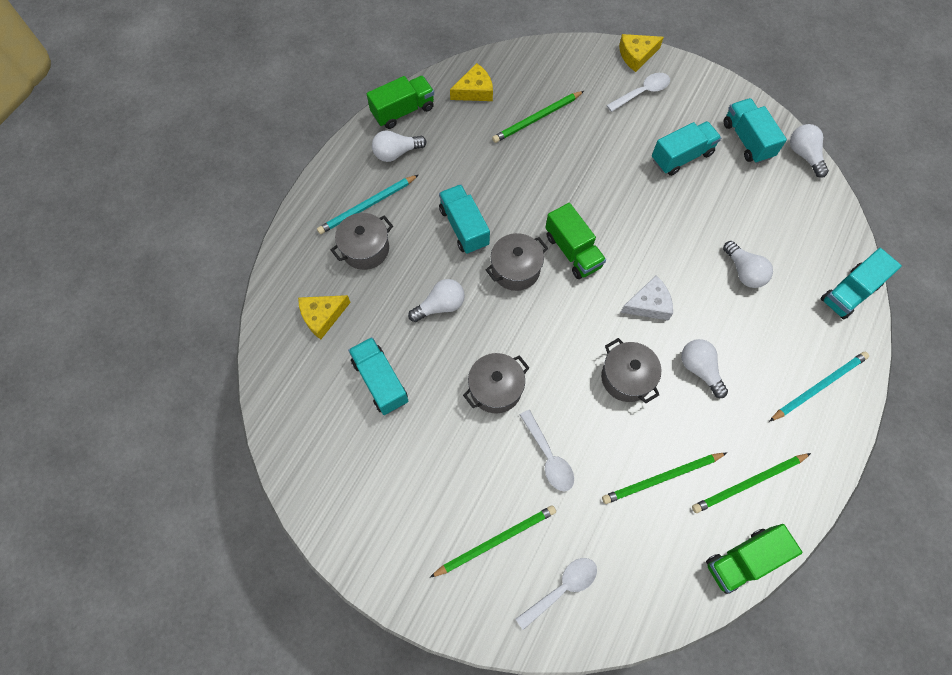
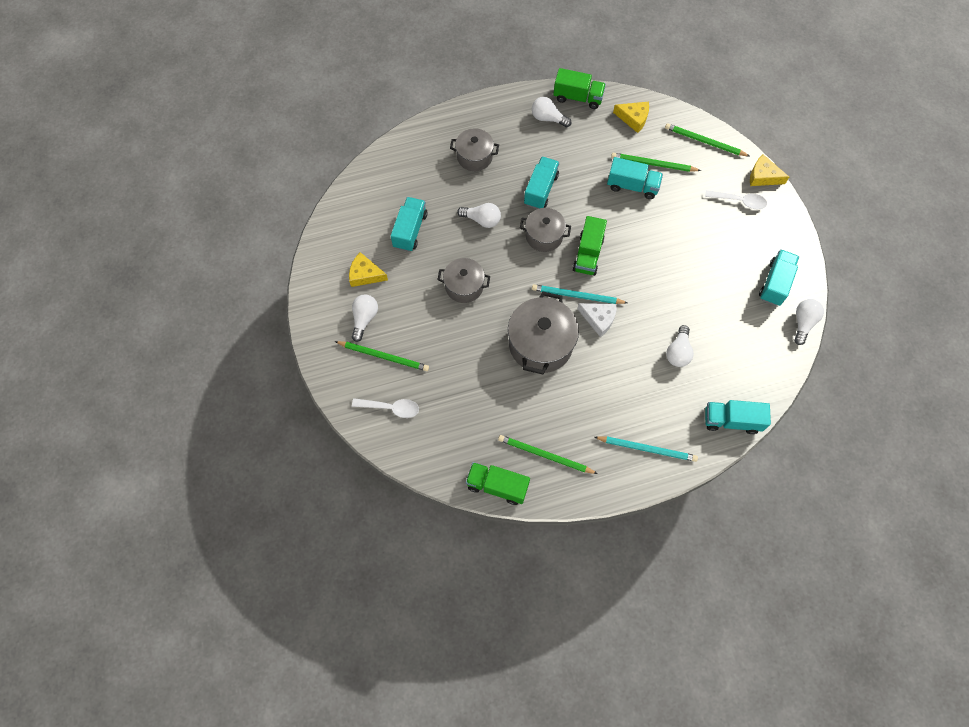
camera: 45 degrees right, 0 degrees up
yellow cheese [298,295,351,340] -> yellow cheese moved to [349,252,388,287]
turquoise pencil [317,175,418,234] -> turquoise pencil moved to [532,284,627,304]
white spoon [520,410,574,492] -> none
grey pot [601,338,661,403] -> grey pot [508,291,579,374], size x1.63
green pencil [602,453,727,504] -> green pencil moved to [665,123,749,156]
turquoise truck [652,121,721,176] -> turquoise truck moved to [607,157,663,199]
white light bulb [681,339,728,398] -> white light bulb moved to [352,294,378,342]

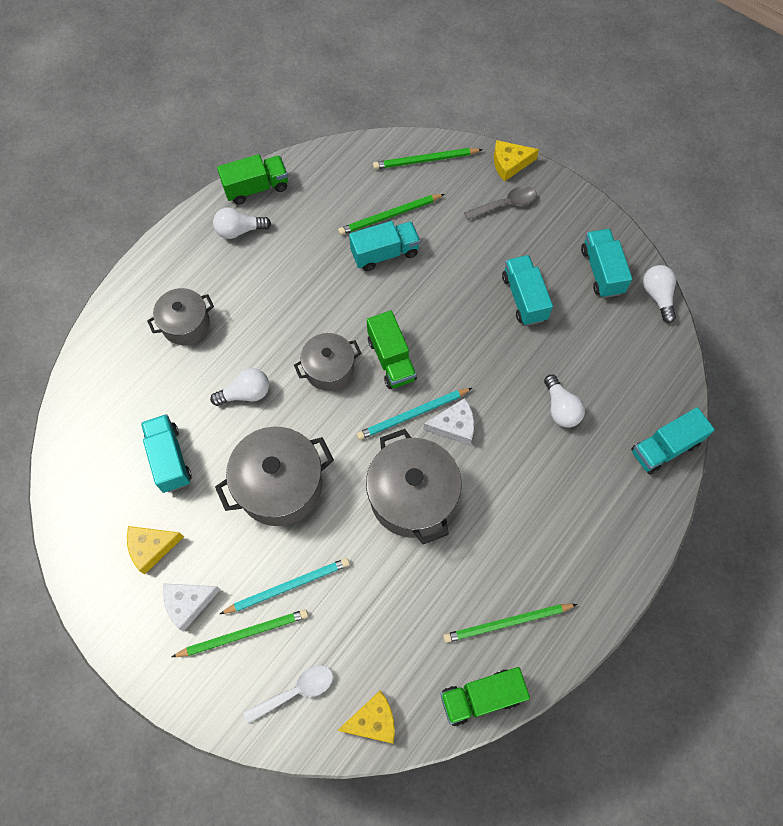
camera: 35 degrees left, 0 degrees up
white light bulb [352,294,378,342] -> white cheese [163,583,221,632]
grey pot [437,258,490,303] -> grey pot [215,427,334,526], size x1.63
turquoise truck [524,157,559,209] -> turquoise truck moved to [502,255,553,326]
turquoise pencil [594,436,698,462] -> turquoise pencil moved to [220,558,350,614]
yellow cheese [613,102,649,133] -> yellow cheese moved to [337,690,395,744]
white spoon [705,190,767,209] -> grey spoon [464,186,537,220]

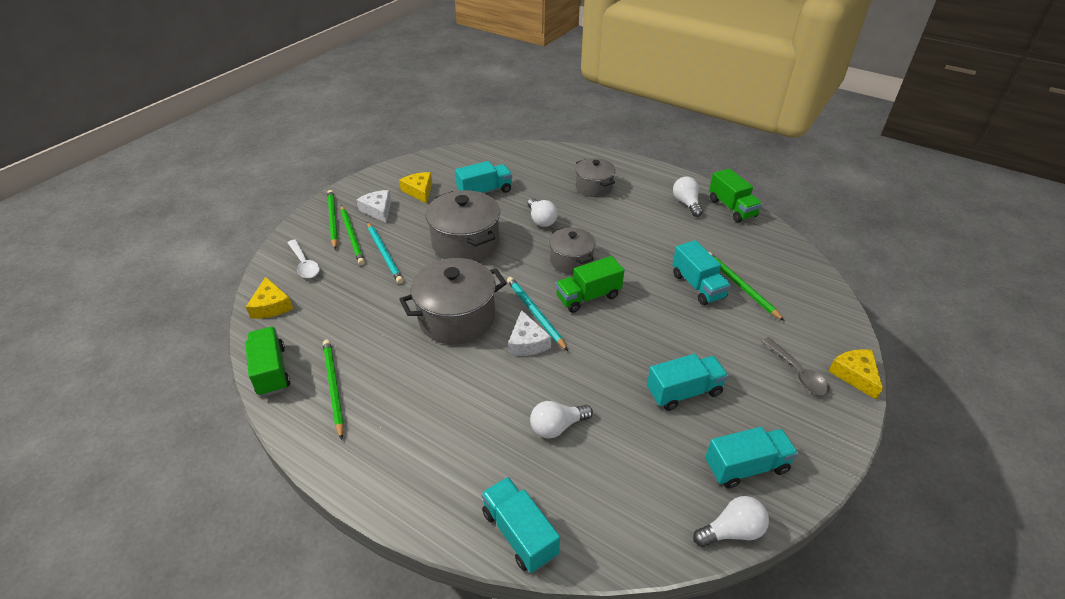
camera: 85 degrees right, 25 degrees down
green pencil [373,148,483,169] -> green pencil moved to [328,190,338,249]

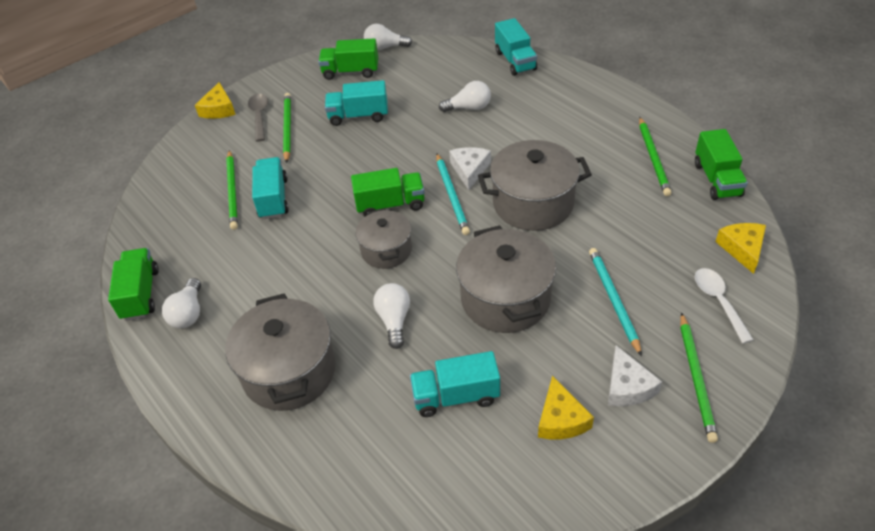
camera: 160 degrees left, 5 degrees up
green pencil [341,205,365,265] -> green pencil moved to [283,93,291,163]
grey pot [575,158,616,197] -> grey pot [225,293,336,411], size x1.63
turquoise truck [705,427,798,489] -> green truck [318,38,378,80]

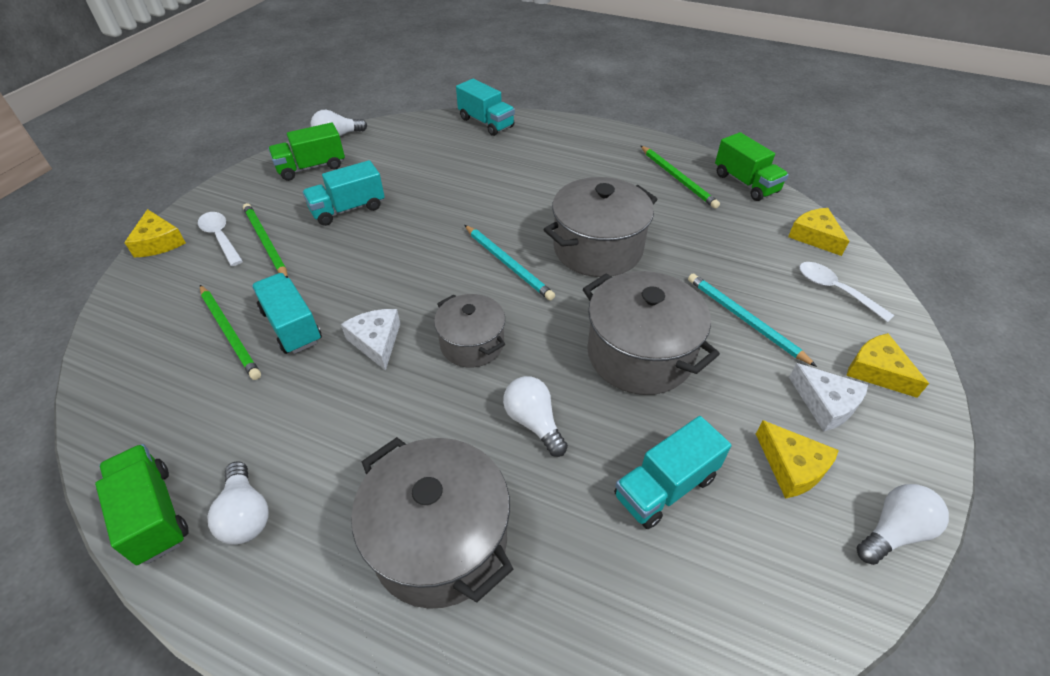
camera: 30 degrees left, 0 degrees up
grey spoon [248,94,268,142] -> white spoon [198,212,243,266]
green truck [351,168,425,216] -> none
white light bulb [439,81,491,112] -> white light bulb moved to [857,484,949,565]
white cheese [449,147,491,190] -> white cheese moved to [341,309,400,371]
green pencil [680,313,718,443] -> yellow cheese [846,333,929,398]

